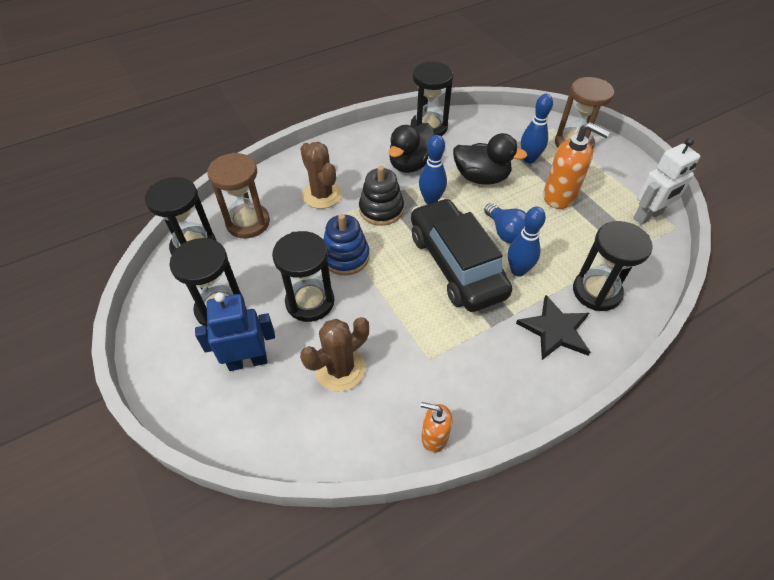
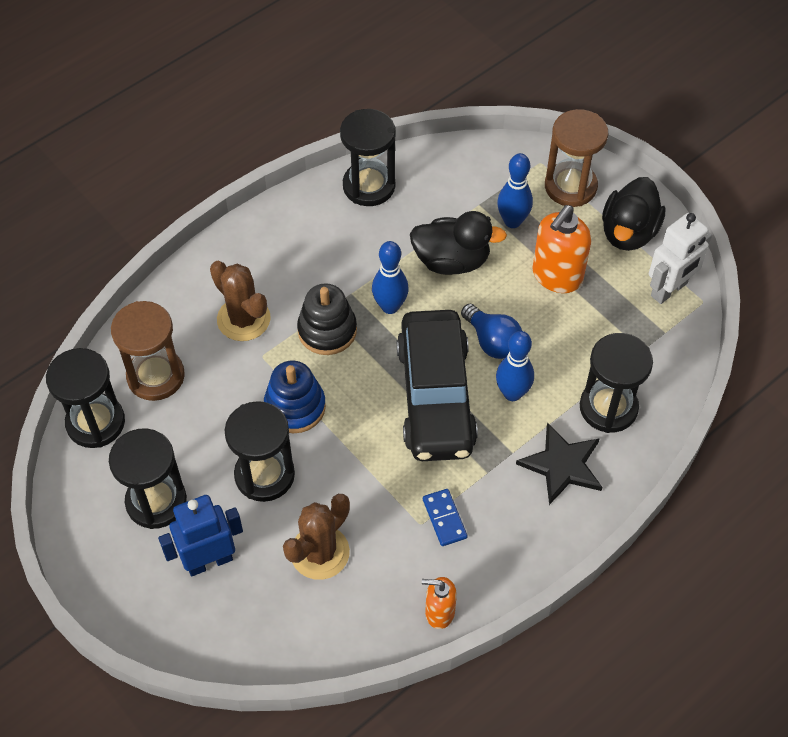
camera: 10 degrees left, 5 degrees up
black duck [389,123,435,173] -> black duck moved to [602,177,666,251]
black car [411,198,512,312] -> black car turned 150 degrees counterclockwise [397,310,478,461]
orange soap dispenser [543,122,610,209] -> orange soap dispenser turned 105 degrees clockwise [532,205,592,293]
none -> blue domino [423,489,467,546]

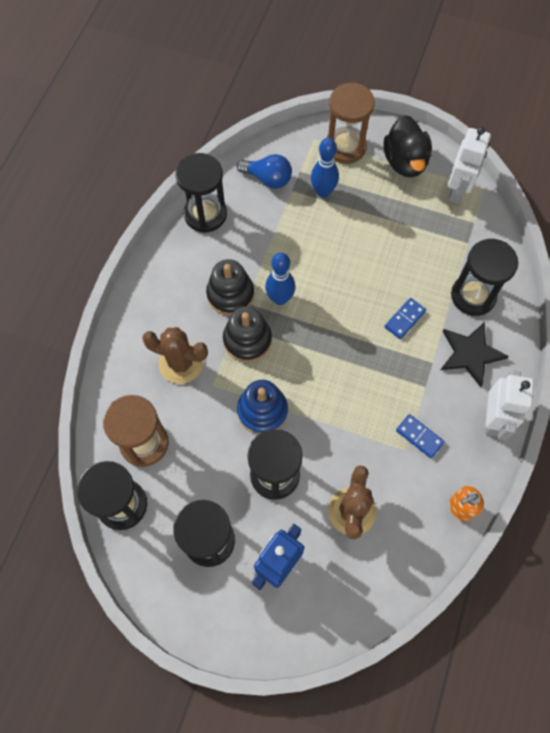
camera: 30 degrees left, 10 degrees up
black car [397,310,478,461] -> none
black duck [410,211,507,275] -> none
blue light bulb [461,304,522,359] -> blue light bulb moved to [237,154,292,189]
blue bowling pin [496,331,534,401] -> blue domino [385,298,426,339]
orange soap dispenser [532,205,592,293] -> none
none -> black stacking toy [206,259,254,316]
none -> white robot [485,370,534,441]

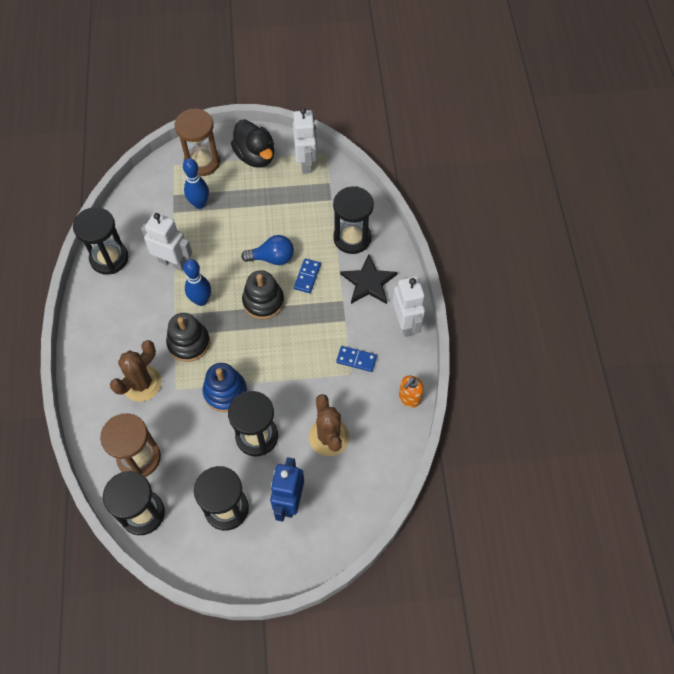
camera: 25 degrees left, 5 degrees down
brown cactus [142,327,208,384] -> brown cactus turned 45 degrees counterclockwise [110,340,162,401]
black stacking toy [206,259,254,316] -> black stacking toy moved to [242,270,284,319]
blue light bulb [237,154,292,189] -> blue light bulb moved to [241,235,294,265]
none -> white robot [141,213,192,271]

